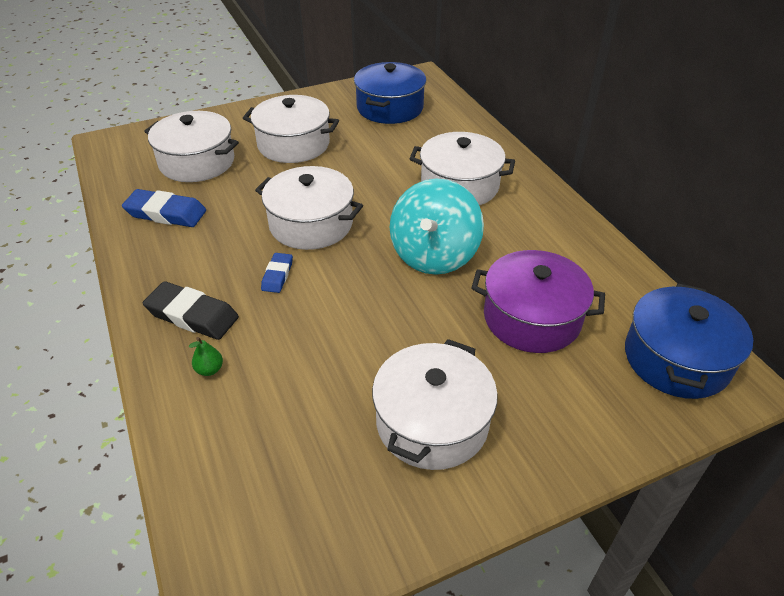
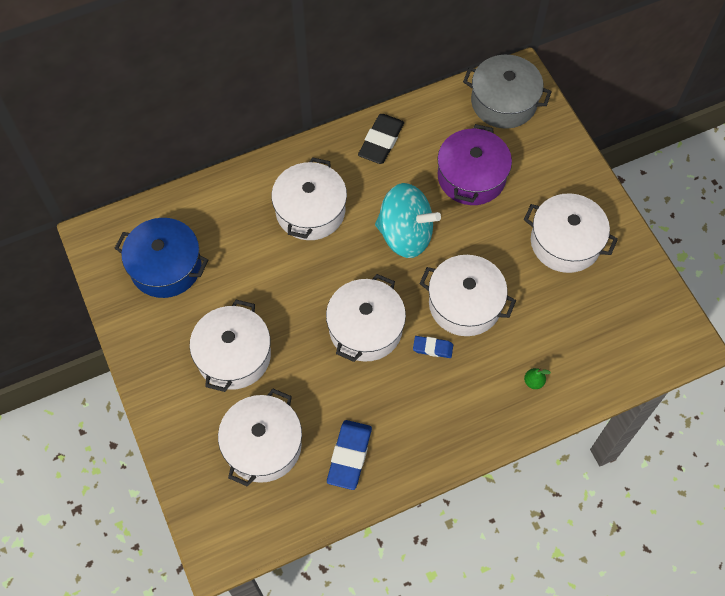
camera: 90 degrees left, 20 degrees up
black eraser [143,281,239,340] -> black eraser moved to [358,114,404,164]
blue pot [625,283,753,399] -> grey pot [463,55,552,129]
none -> white pot [419,255,516,336]

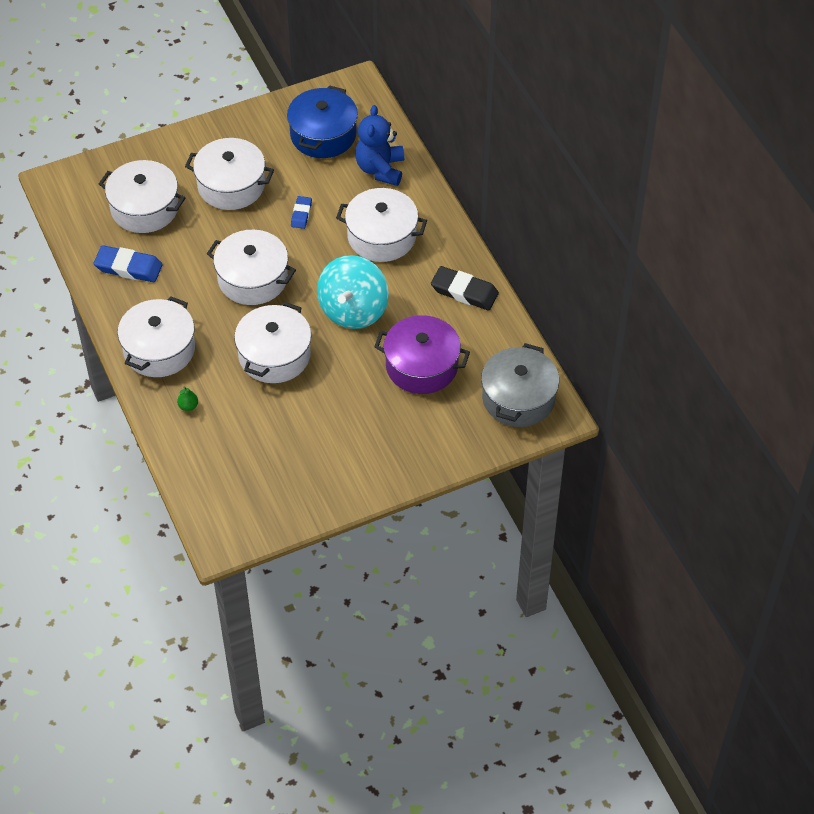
camera: 90 degrees right, 10 degrees down
blue eraser [413,336,453,358] -> blue eraser moved to [291,196,312,229]
white pot [524,193,618,273] -> white pot moved to [118,296,195,377]
none -> blue teddy bear [355,105,404,186]

